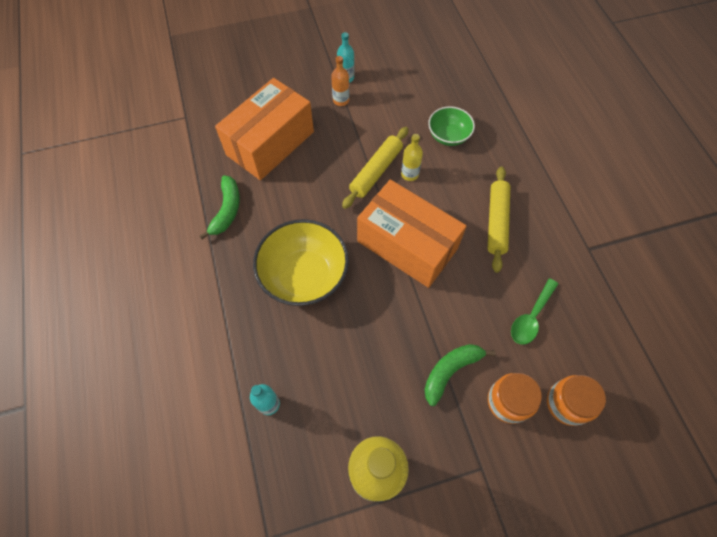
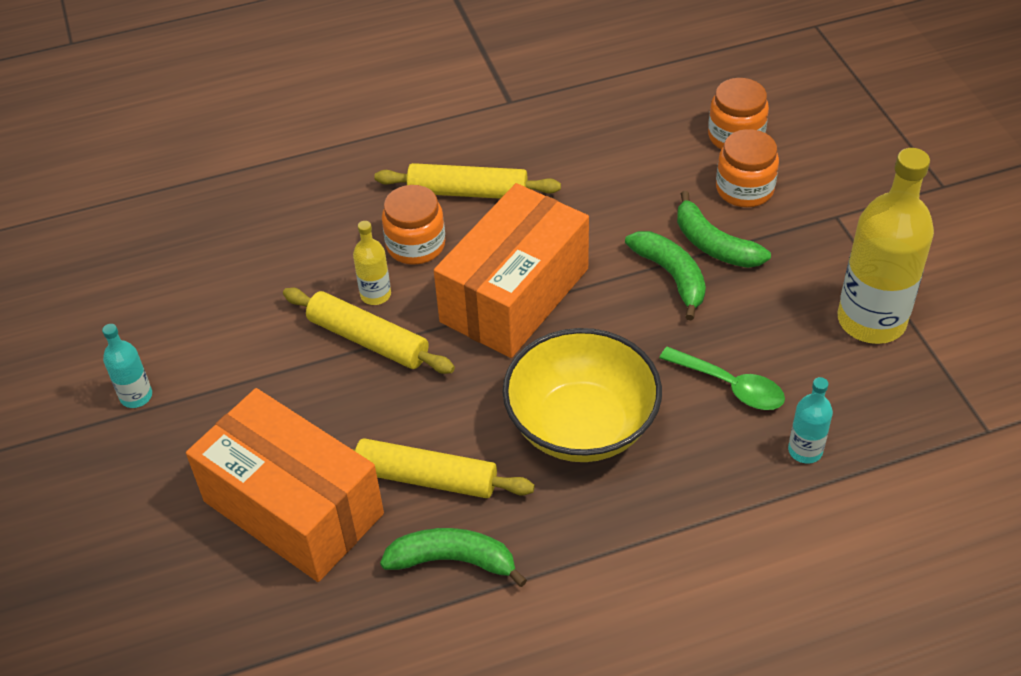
camera: 90 degrees left, 15 degrees down
orange bottle [331,56,349,106] -> none
green bowl [428,106,475,146] -> none
green spoon [511,278,558,345] -> green spoon moved to [659,347,785,410]
none -> yellow rolling pin [352,438,535,498]
none -> orange jar [382,185,446,265]
none -> green banana [625,231,706,320]

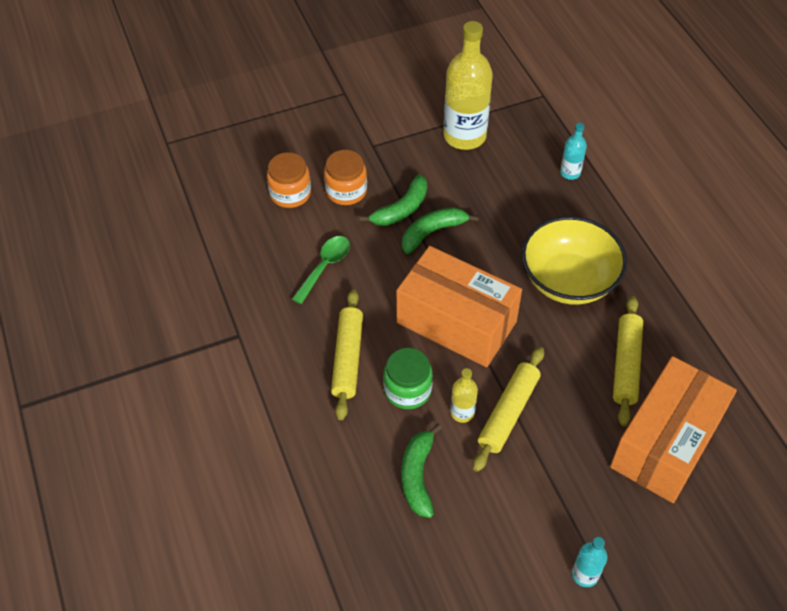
camera: 95 degrees left, 5 degrees up
green banana [380,528,527,587] -> green banana moved to [401,424,442,518]
orange jar [382,185,446,265] -> green jar [383,348,433,409]
green spoon [659,347,785,410] -> green spoon moved to [292,236,350,304]

